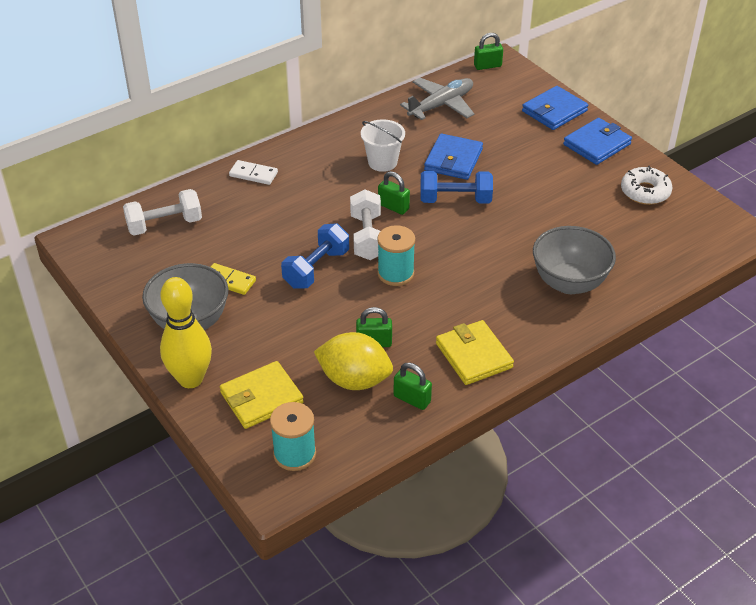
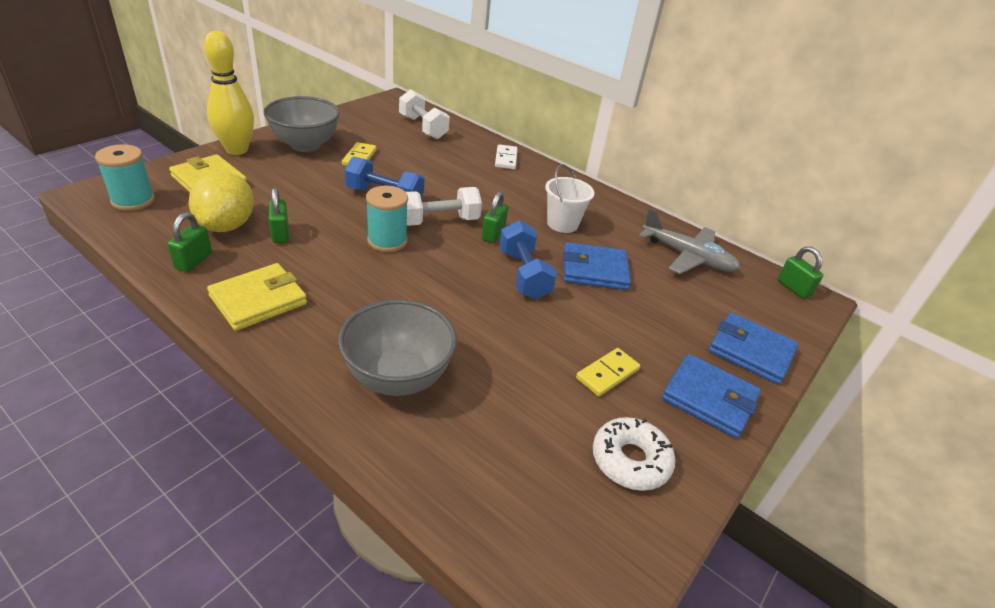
camera: 70 degrees right, 5 degrees down
none -> yellow domino [576,348,640,396]

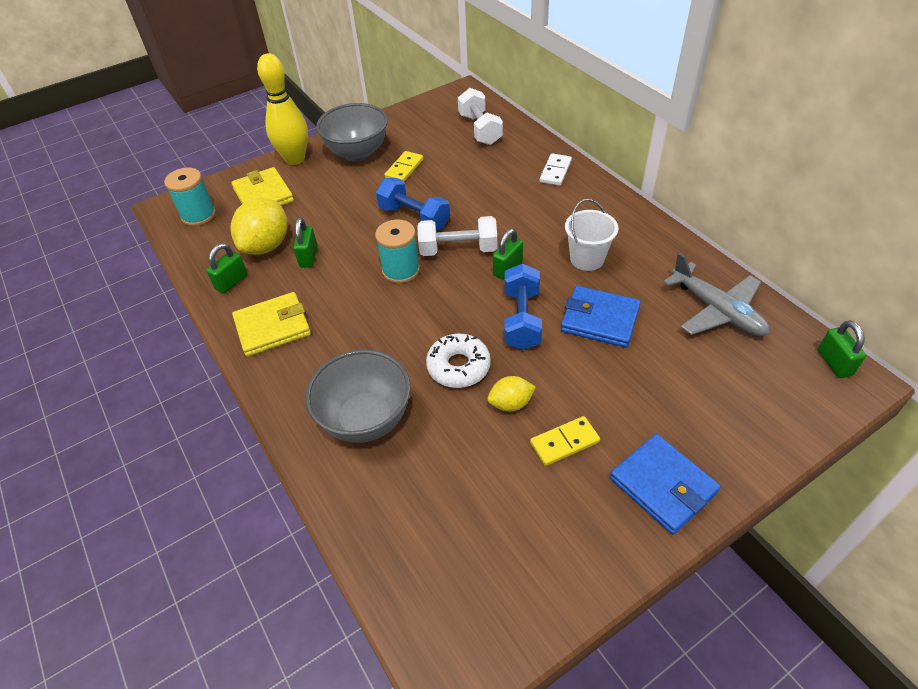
camera: 25 degrees right, 10 degrees up
white donut [593,417,675,491] -> white donut moved to [426,333,491,388]
blue wallet [709,313,799,385] -> none
none -> yellow lemon [487,376,536,412]

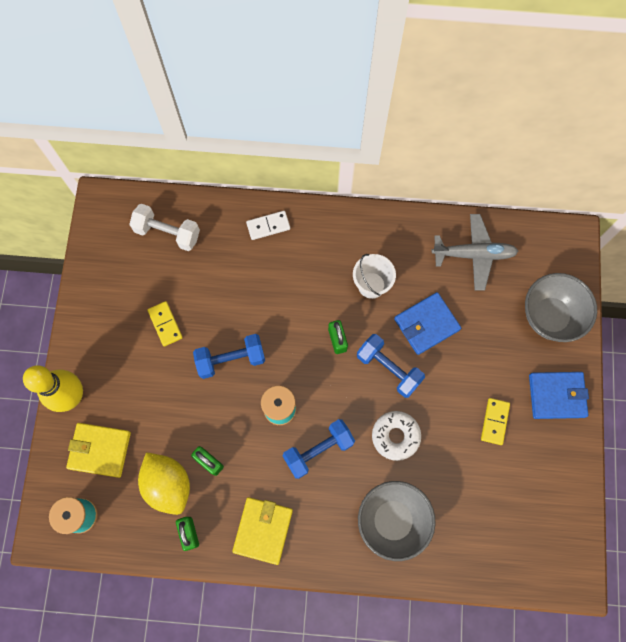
camera: 55 degrees left, 25 degrees up
grey bowl [316,103,388,162] -> grey bowl moved to [525,273,597,342]
white dumbbell [417,216,497,256] -> none
yellow lemon [487,376,536,412] -> none
white domino [539,153,572,186] -> white domino turned 75 degrees counterclockwise [246,211,290,240]
green padlock [818,320,866,378] -> none
none -> blue dumbbell [283,419,355,479]

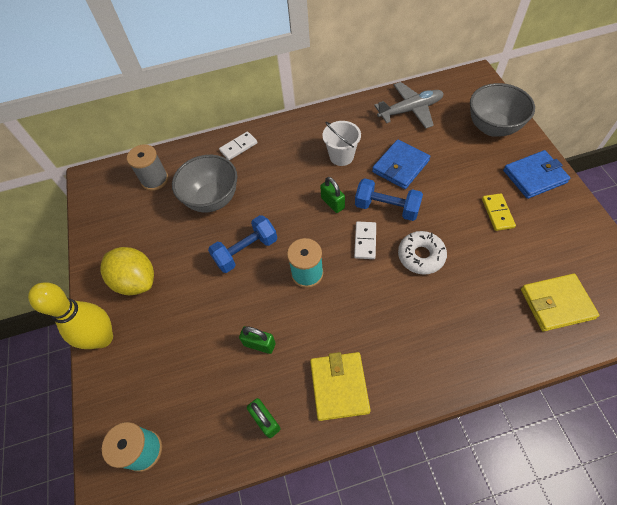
camera: 15 degrees left, 15 degrees down
yellow wallet [66,423,131,478] -> yellow wallet moved to [521,274,600,331]
white dumbbell [129,204,200,251] -> grey spool [127,144,168,191]
yellow lemon [138,452,190,515] -> yellow lemon moved to [101,247,154,295]
yellow domino [147,301,183,347] -> none
blue dumbbell [283,419,355,479] -> none
grey bowl [358,481,436,561] -> grey bowl moved to [172,155,237,212]
none -> white domino [354,222,376,259]

